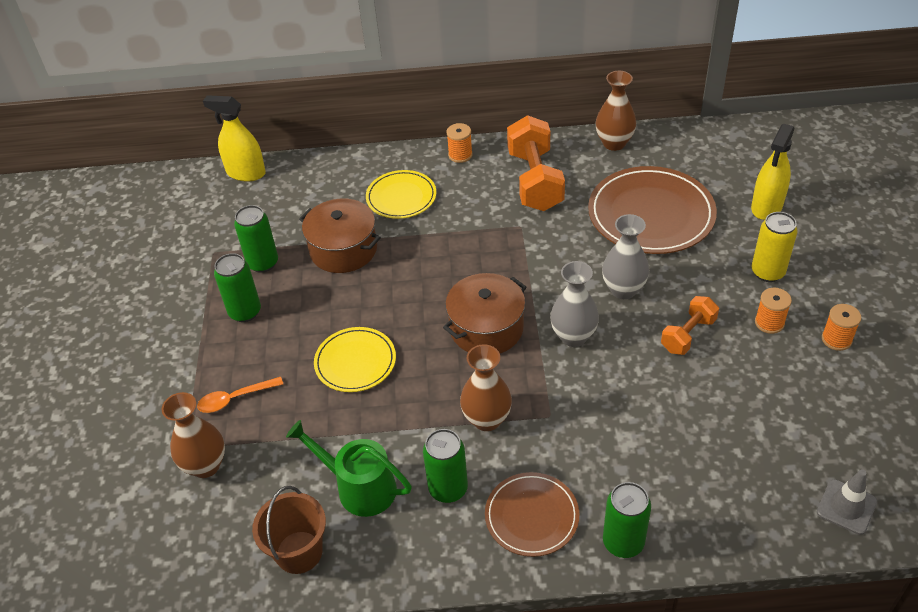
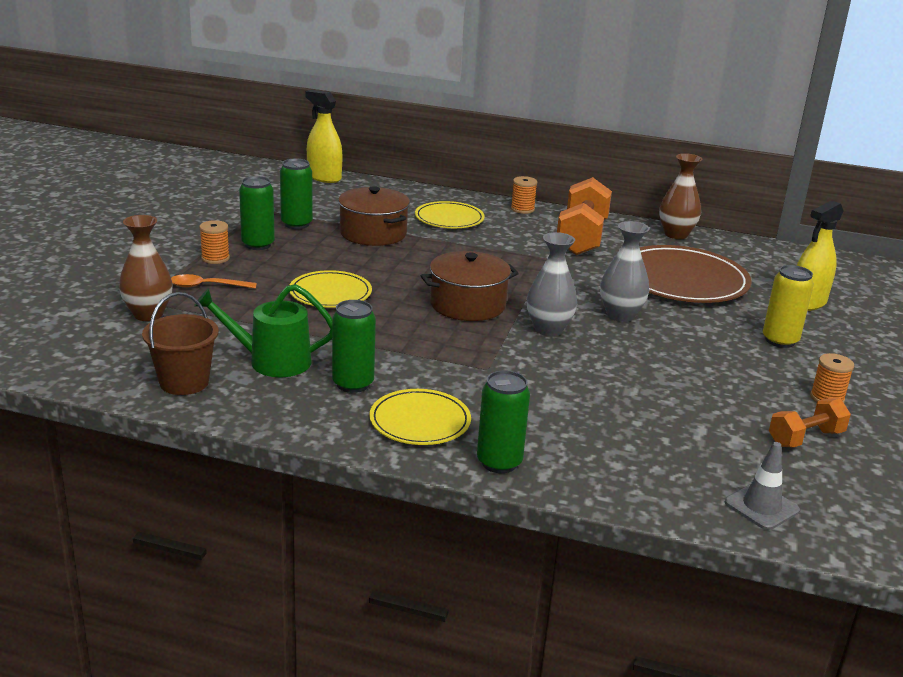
camera: 15 degrees right, 20 degrees down
green watering can [286,420,412,517] -> green watering can turned 45 degrees counterclockwise [194,284,332,377]
brown vase [460,344,512,431] -> none
brown plate [485,472,579,557] -> yellow plate [369,389,471,445]
orange dumbbell [661,296,719,355] -> orange dumbbell moved to [769,398,851,447]
orange spool [755,288,792,334] -> orange spool moved to [199,220,230,264]

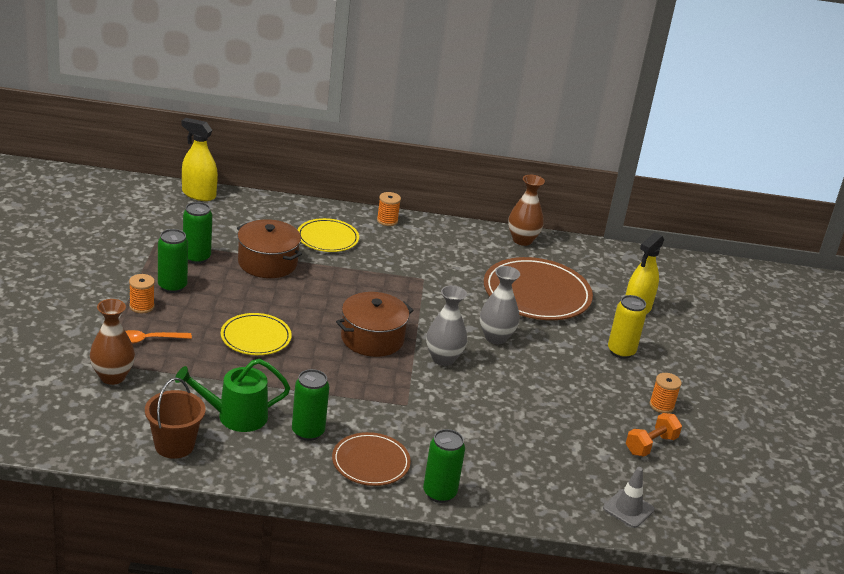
camera: 15 degrees left, 5 degrees up
yellow plate [369,389,471,445] -> brown plate [332,432,411,486]
orange dumbbell [557,177,612,255] -> none

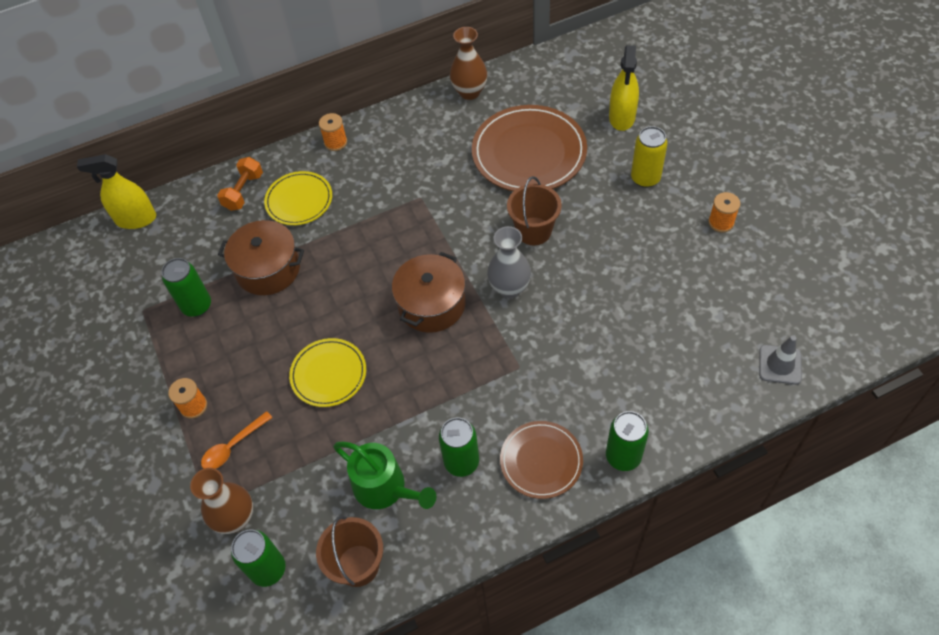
camera: 20 degrees left, 25 degrees up
green can [158,229,188,293] -> green can moved to [231,530,286,587]
green watering can [175,359,290,432] -> green watering can turned 105 degrees counterclockwise [333,442,436,509]
grey vase [480,266,520,344] -> brown bucket [507,176,562,245]
orange dumbbell [626,413,682,457] -> orange dumbbell moved to [217,157,263,211]

